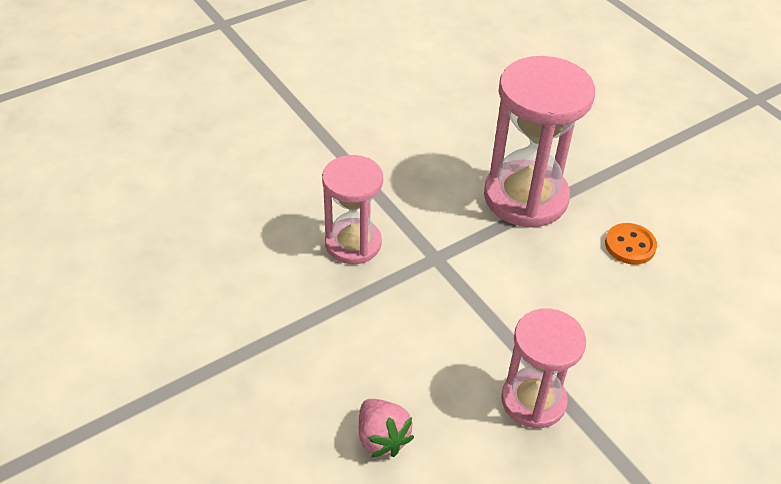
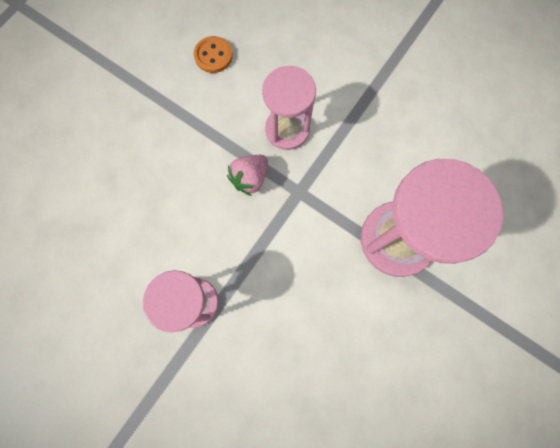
camera: 70 degrees right, 30 degrees up
pink strawberry [359,399,414,457] -> pink strawberry moved to [227,155,268,196]
orange button [605,223,657,265] -> orange button moved to [194,36,233,73]

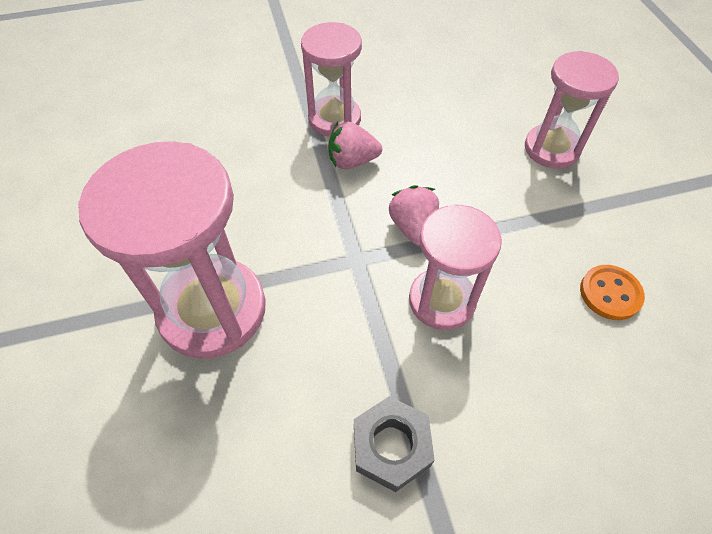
camera: 130 degrees right, 20 degrees down
none -> pink strawberry [328,122,382,169]
none -> grey nut [354,396,435,492]
none -> pink hourglass [525,51,619,169]

